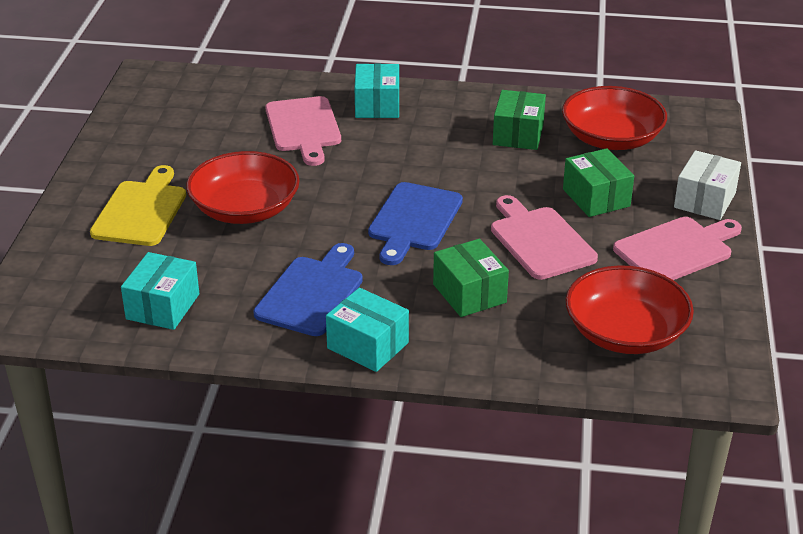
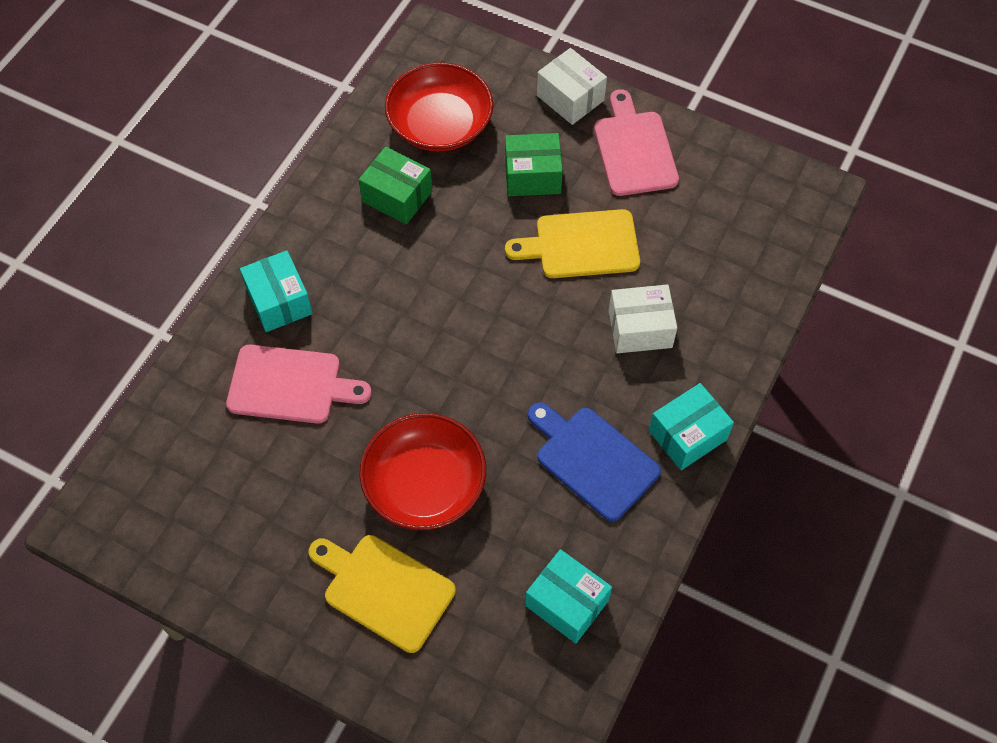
camera: 70 degrees left, 25 degrees up
turquoise box [355,64,399,118] -> turquoise box turned 45 degrees clockwise [240,250,313,332]
blue cutting board [368,182,463,265] -> none
green box [433,239,509,317] -> white box [609,284,677,353]
pink cutting board [491,195,598,280] -> yellow cutting board [505,209,640,278]
red bowl [566,265,694,354] -> none

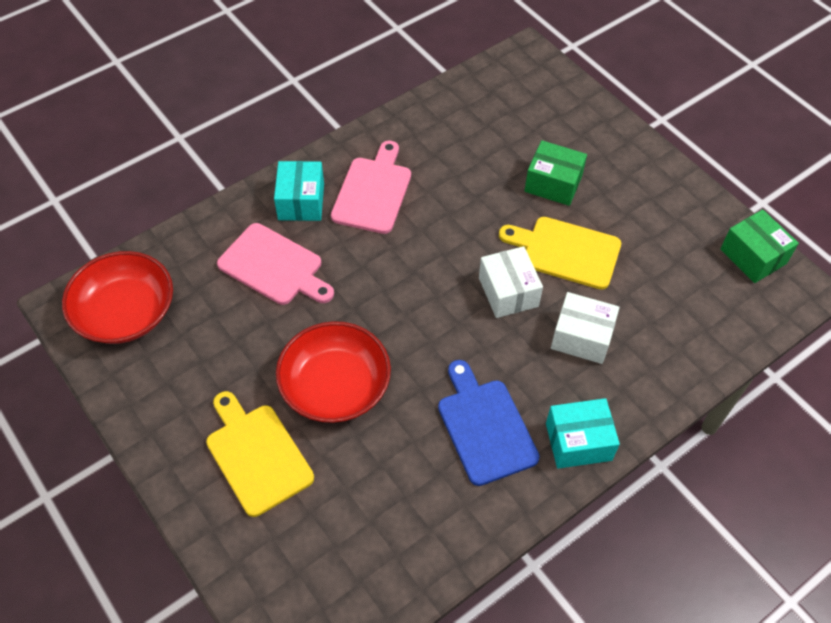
camera: 25 degrees right, 5 degrees down
green box [359,146,432,225] -> green box moved to [720,209,799,283]
red bowl [385,62,493,152] -> red bowl moved to [62,251,173,344]
turquoise box [525,549,612,643] -> none
white box [537,48,607,125] -> white box moved to [479,246,543,318]
pink cutting board [594,89,679,196] -> pink cutting board moved to [331,140,411,234]

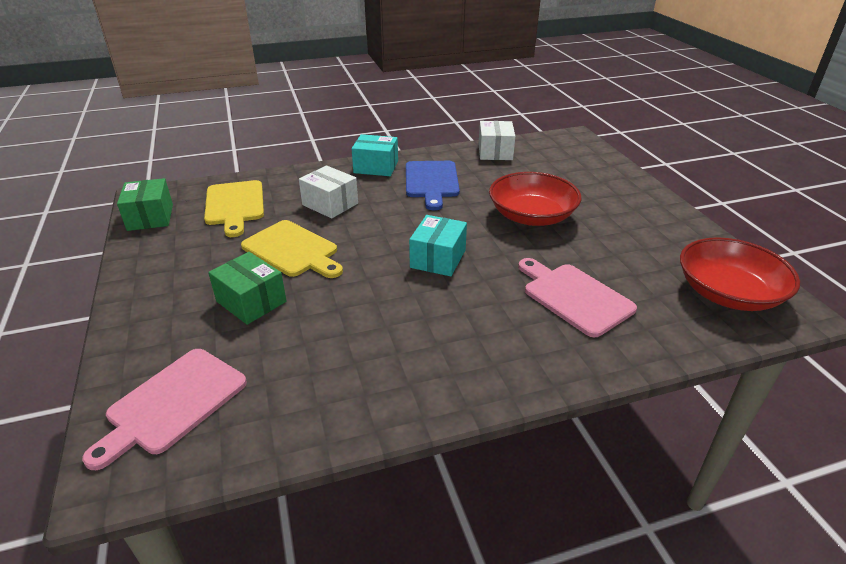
camera: 160 degrees left, 20 degrees down
yellow cutting board [206,391,314,517] -> yellow cutting board moved to [204,180,264,237]
turquoise box [274,161,324,221] -> turquoise box moved to [409,215,467,276]
pink cutting board [331,140,411,234] -> pink cutting board moved to [82,349,247,470]
white box [479,246,543,318] -> white box moved to [479,121,515,160]

